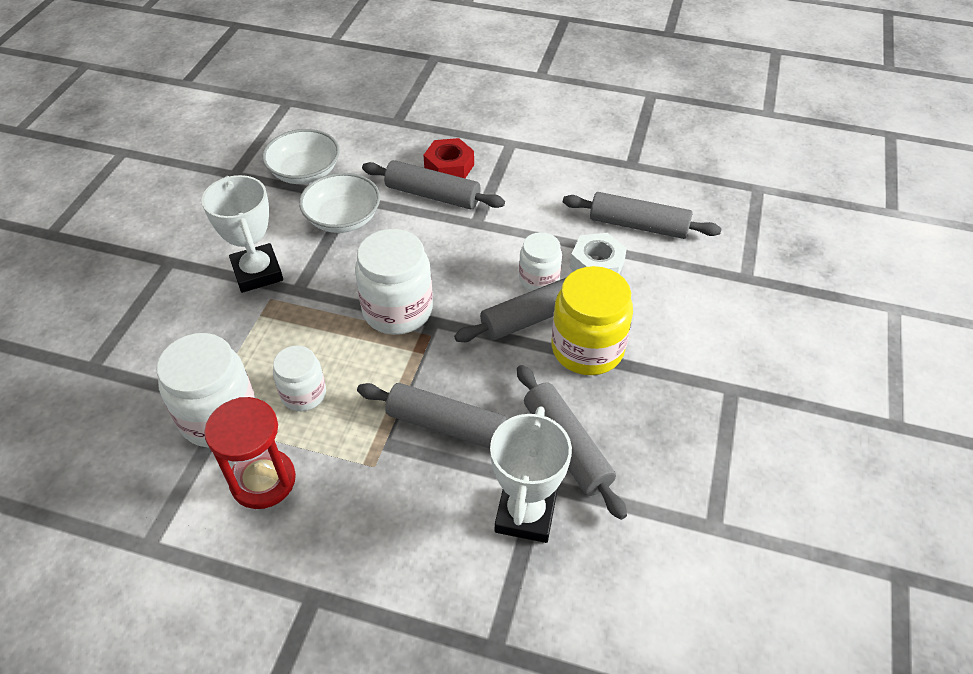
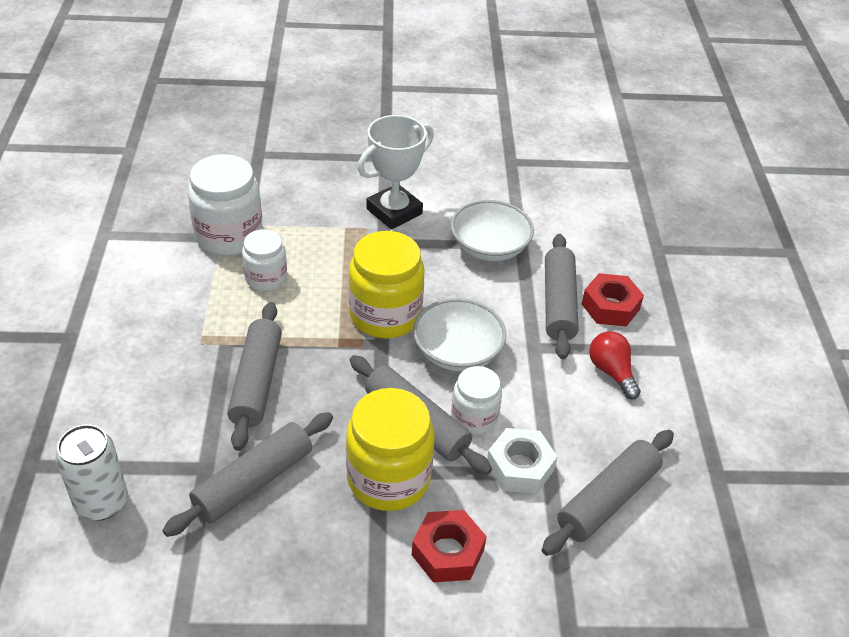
camera: 70 degrees right, 5 degrees down
red hourglass [204,397,296,509] -> none
white bowl [262,129,340,184] -> white bowl moved to [413,298,506,371]
white jar [355,229,433,335] -> yellow jar [349,231,425,338]
white trophy [490,406,572,543] -> none
grey rolling pin [563,192,722,239] -> grey rolling pin turned 45 degrees clockwise [542,430,674,556]
none -> white can [56,424,128,521]
none -> red nut [412,510,487,583]
none -> red light bulb [589,331,641,400]

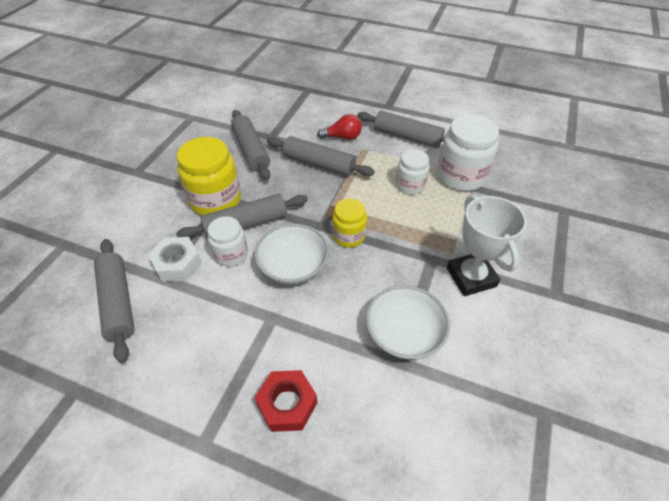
camera: 115 degrees right, 5 degrees up
white can [56,424,128,521] -> none
yellow jar [349,231,425,338] -> yellow jar [332,199,367,248], size x0.60
red nut [412,510,487,583] -> none
grey rolling pin [545,234,579,359] -> grey rolling pin moved to [357,111,445,148]
red light bulb [589,331,641,400] -> red light bulb moved to [317,114,362,140]

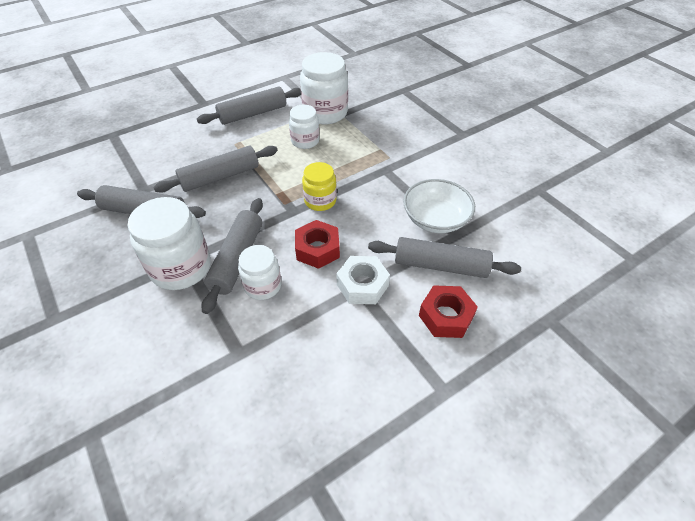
camera: 55 degrees left, 0 degrees up
grey rolling pin [94,239,134,363] -> grey rolling pin moved to [368,237,521,278]
white nut [148,237,202,282] -> white nut moved to [336,256,390,304]
yellow jar [177,137,241,215] -> white jar [127,197,211,290]
white bowl [254,224,329,284] -> red nut [295,220,340,269]
red light bulb [317,114,362,140] -> none
white trophy [447,195,527,296] -> none

